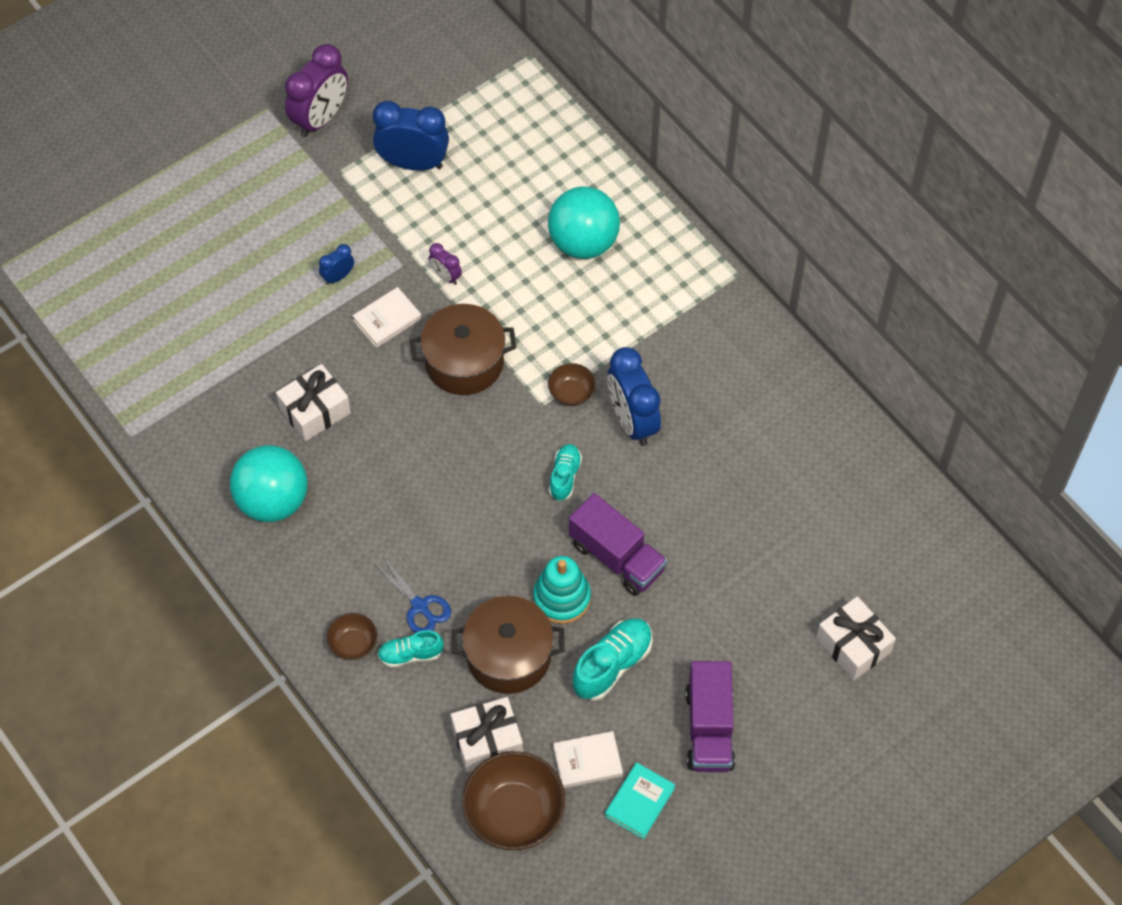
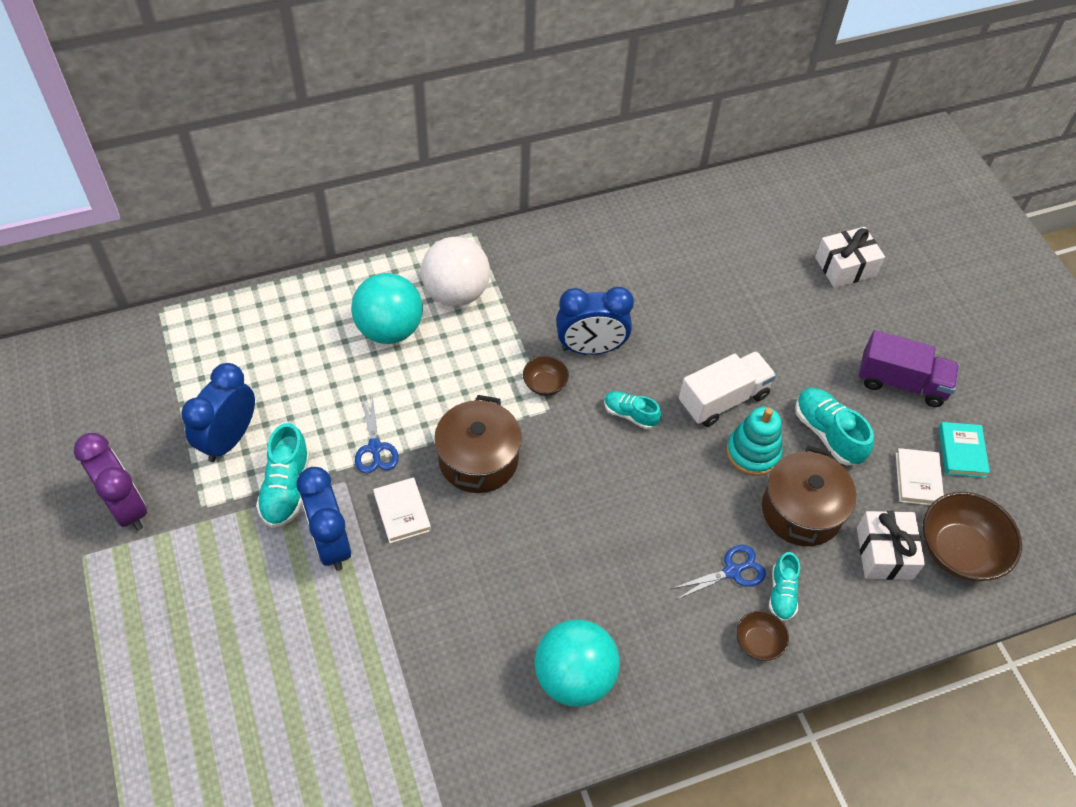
camera: 75 degrees left, 5 degrees down
white gift [276,364,351,442] -> none
blue clock [319,244,354,285] -> blue clock [297,467,351,571], size x2.08
purple clock [428,243,462,285] -> blue scissors [355,394,399,473]
purple truck [569,493,667,596] -> white truck [679,351,776,427]
turquoise book [605,762,675,839] -> turquoise book turned 45 degrees clockwise [939,422,990,478]
none -> turquoise shoe [256,423,310,528]
none -> white ball [421,237,490,306]

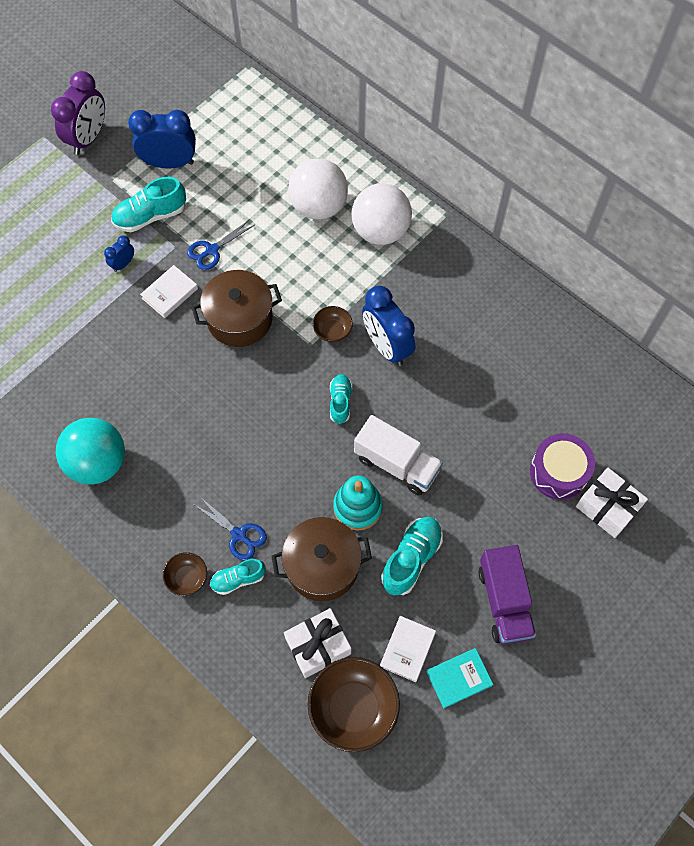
camera: 65 degrees right, 10 degrees up
blue clock [297,467,351,571] -> blue clock [104,235,134,272], size x0.48
turquoise ball [351,273,423,344] -> white ball [288,158,348,219]
white book [896,448,944,505] -> white book turned 45 degrees counterclockwise [380,616,436,682]
none -> purple drum [530,433,595,500]

